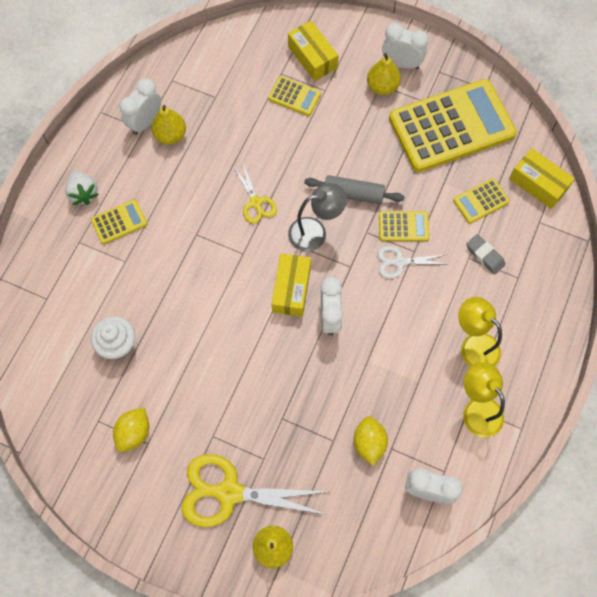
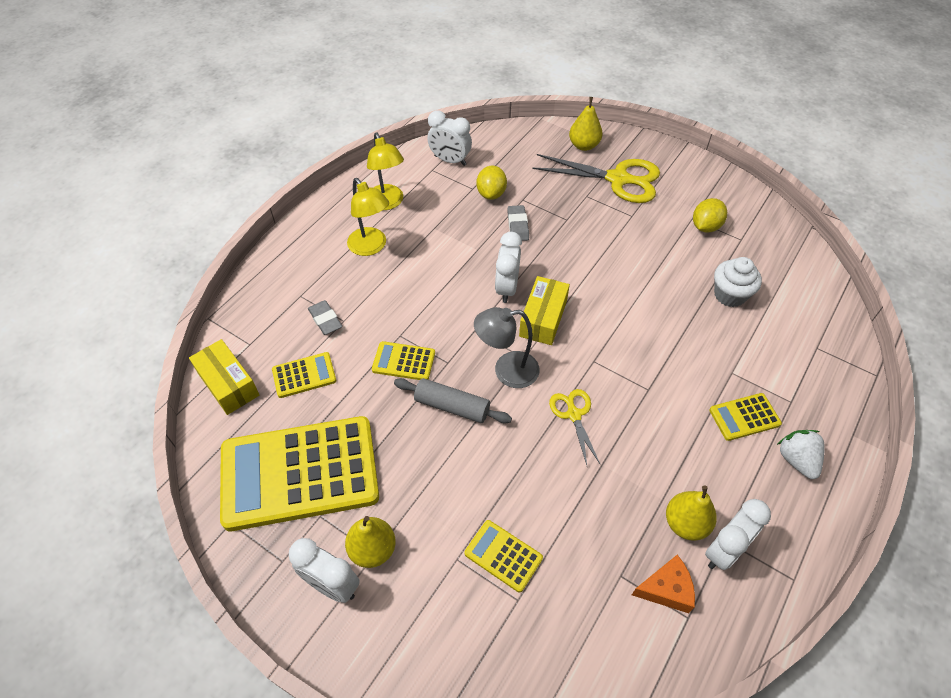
camera: 170 degrees left, 15 degrees down
yellow box [288,21,339,81] -> none
white scissors [377,246,448,278] -> none
none -> grey eraser [507,205,529,241]
none -> orange cheese [632,555,695,613]

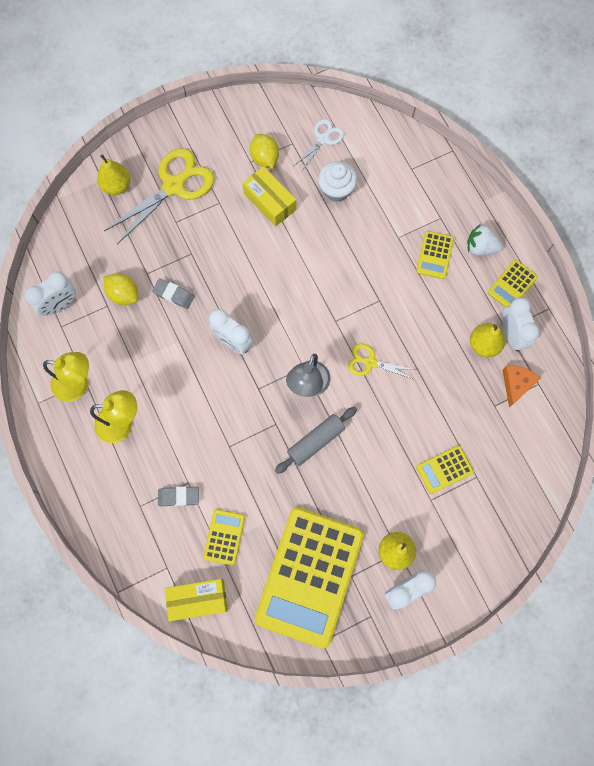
camera: 60 degrees left, 20 degrees up
yellow calculator [372,341,435,380] -> yellow calculator moved to [488,260,538,307]
yellow box [519,276,570,345] -> yellow box moved to [243,166,296,227]
none -> white scissors [294,119,344,172]

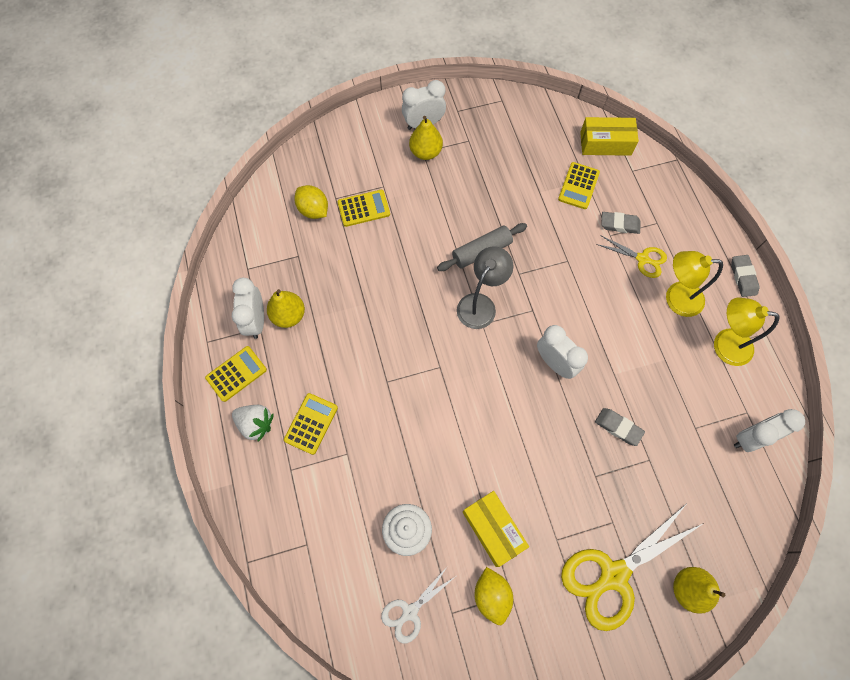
camera: 170 degrees left, 5 degrees down
yellow lemon [104,273,138,305] -> yellow lemon moved to [294,185,328,219]
yellow calculator [255,507,364,649] -> none
yellow scissors [348,344,416,380] -> yellow scissors moved to [596,235,667,278]
orange cheese [503,366,541,408] -> none
none -> grey eraser [731,255,759,297]

